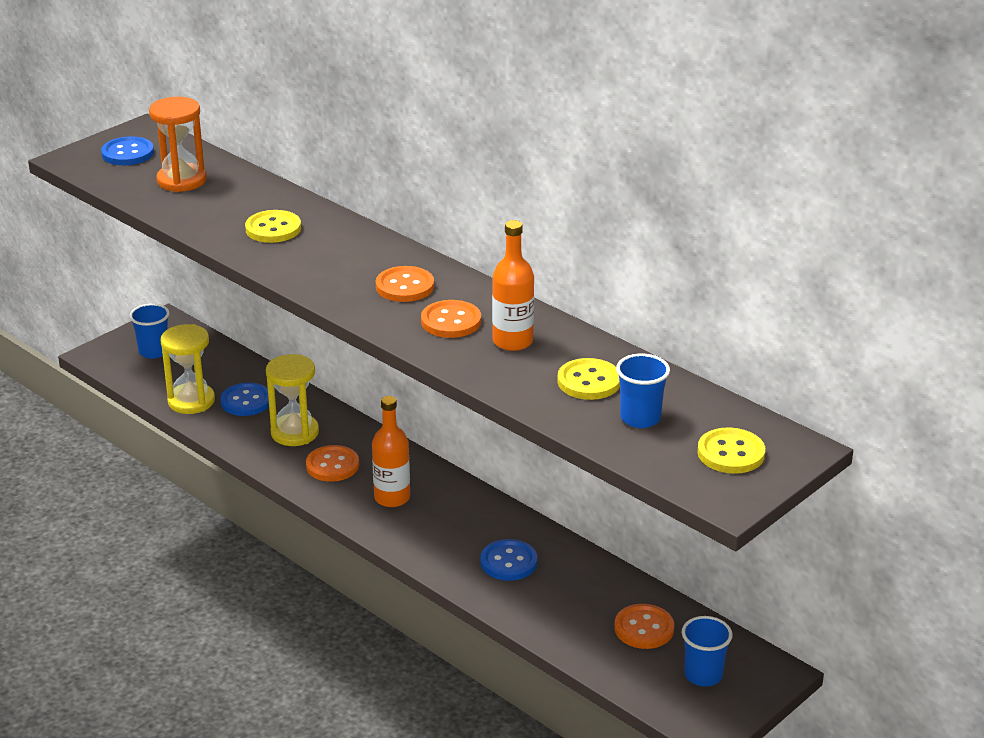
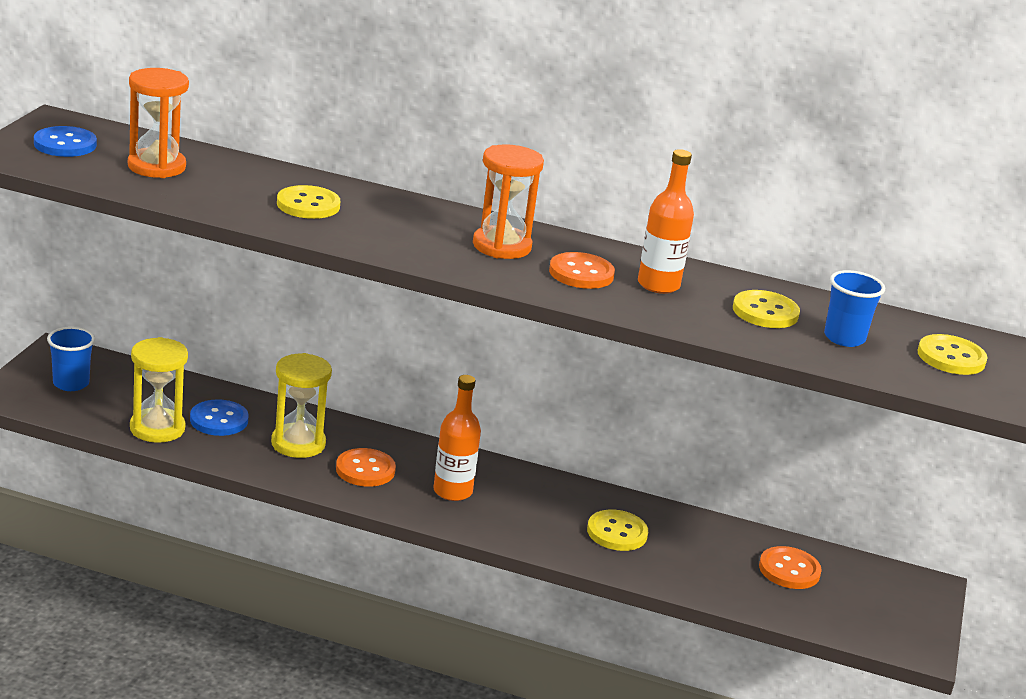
camera: 30 degrees left, 5 degrees down
orange button [376,266,434,302] -> orange hourglass [473,144,544,259]
blue button [481,539,537,581] -> yellow button [587,509,648,551]
blue cup [682,616,732,686] -> none

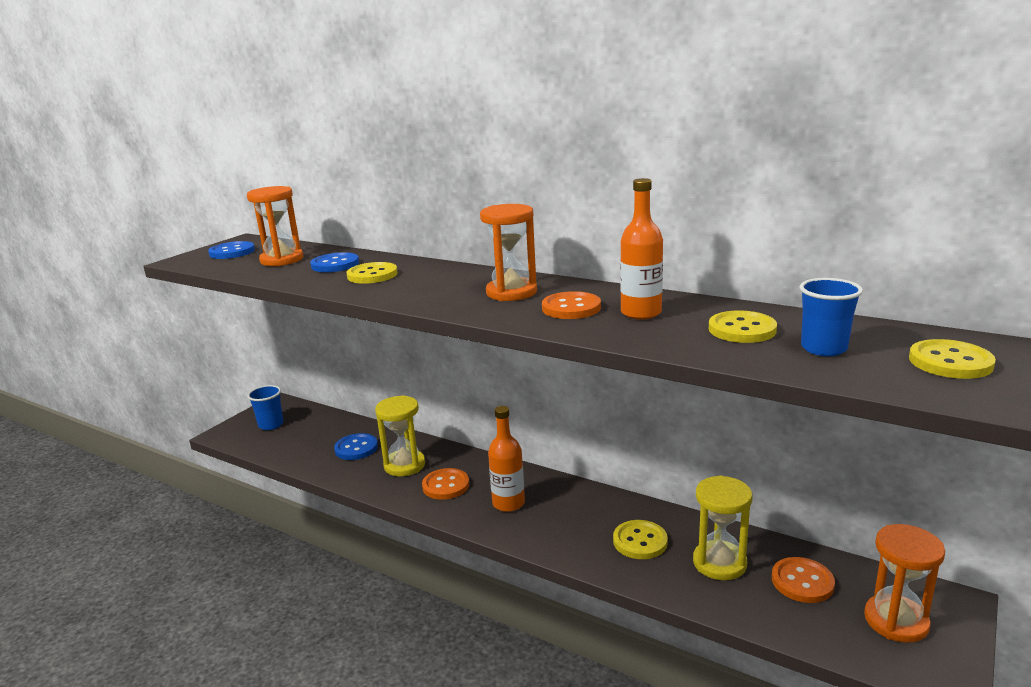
camera: 20 degrees right, 5 degrees down
yellow hourglass [130,337,188,443] -> yellow hourglass moved to [693,475,753,580]
none -> blue button [310,252,359,272]
none -> orange hourglass [864,524,945,643]

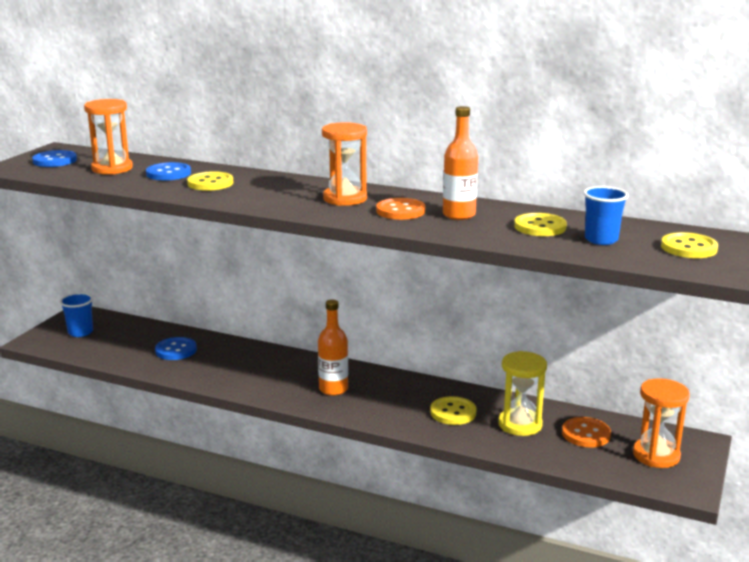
camera: 10 degrees left, 0 degrees up
yellow hourglass [375,395,425,476] -> none
orange button [422,468,469,500] -> none

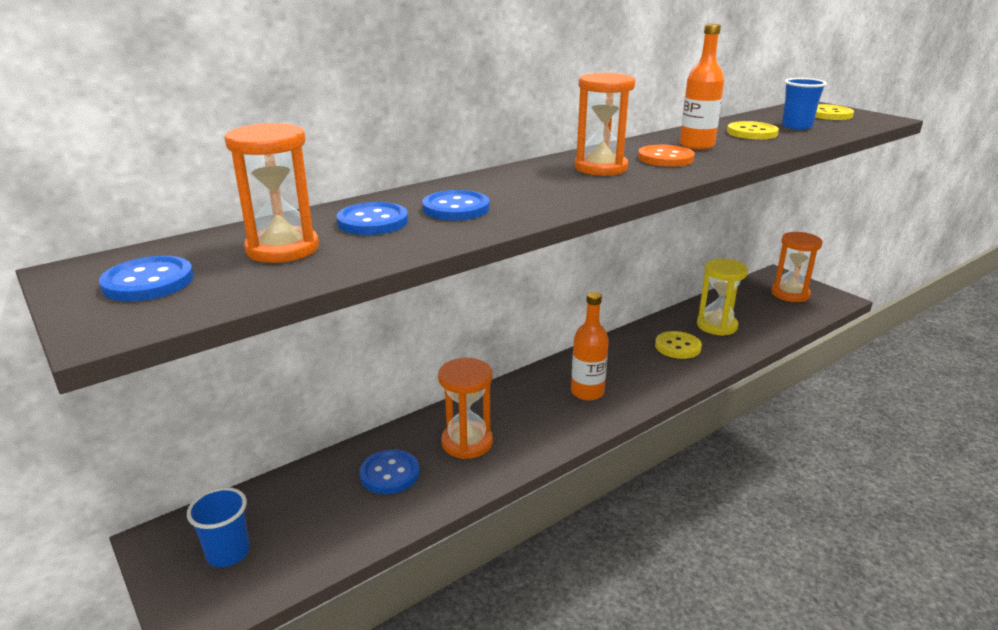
camera: 60 degrees left, 5 degrees up
yellow button [187,171,233,191] -> blue button [422,190,489,220]
orange button [562,417,611,448] -> none
none -> orange hourglass [438,358,493,459]

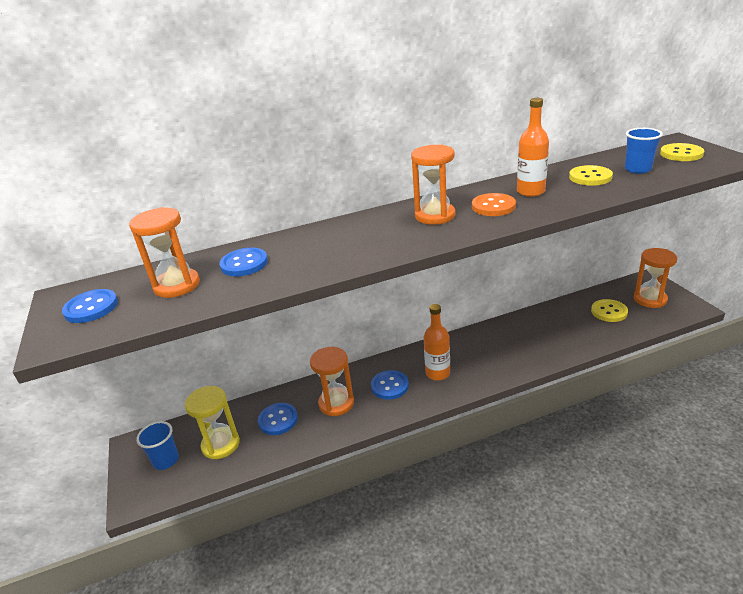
camera: 20 degrees right, 5 degrees up
blue button [422,190,489,220] -> blue button moved to [371,370,409,400]
yellow button [655,331,702,359] -> yellow button moved to [591,299,628,322]
yellow hourglass [697,258,748,336] -> yellow hourglass moved to [185,386,240,459]

